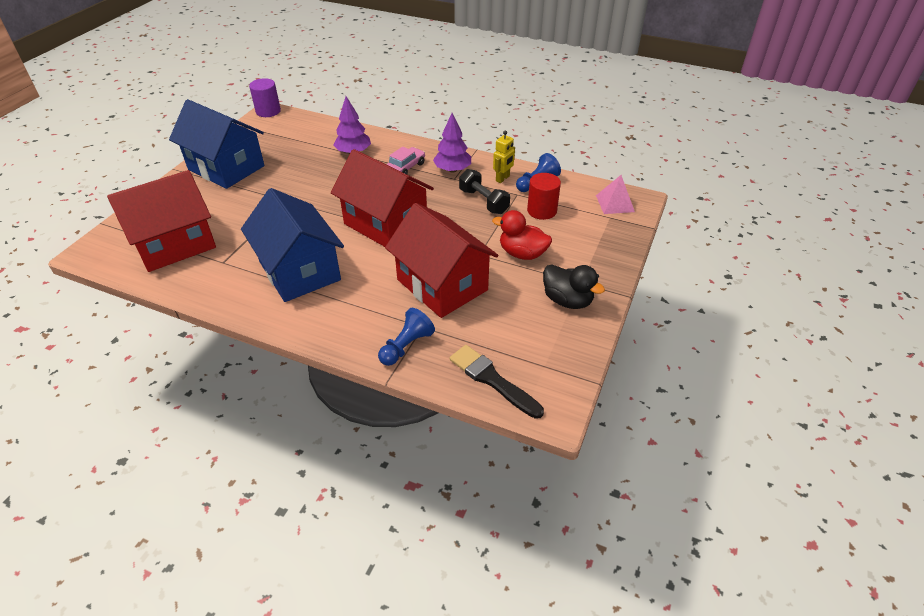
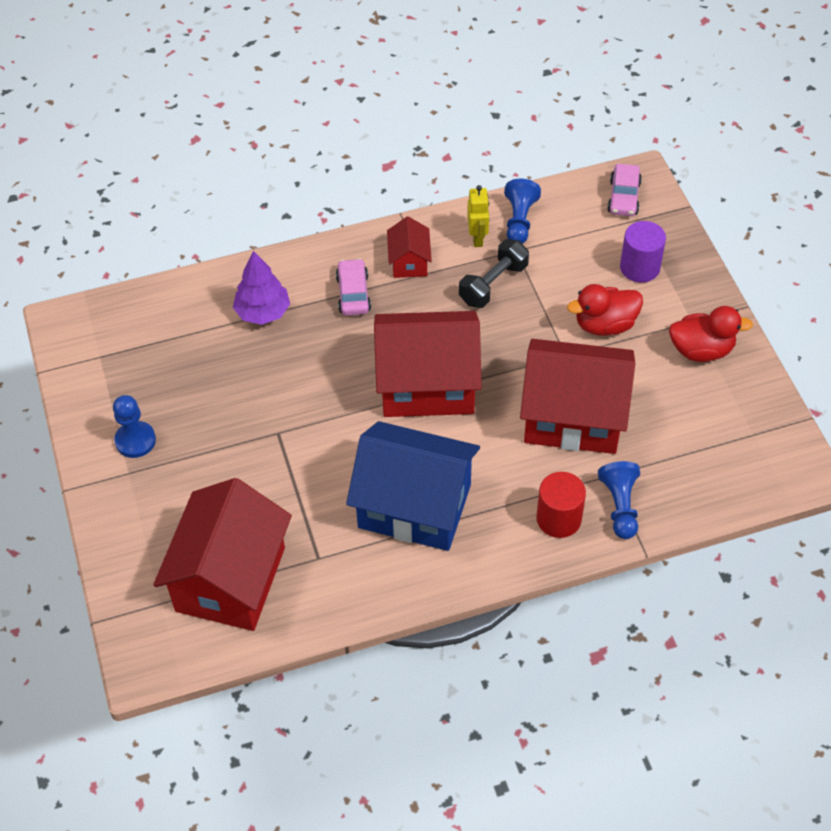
camera: 40 degrees left, 10 degrees up
blue house [169,99,265,189] -> blue pawn [113,395,156,458]
purple cylinder [249,78,281,117] -> purple cylinder moved to [620,221,666,283]
purple tree [433,113,471,173] -> red house [387,216,432,278]
black brush [450,345,544,419] -> none
black dumbbell [459,169,510,214] -> black dumbbell turned 60 degrees counterclockwise [459,239,529,308]
red cylinder [527,173,561,220] -> red cylinder moved to [536,472,586,538]
black duck [543,264,605,309] -> red duck [669,306,753,362]
pink pyramid [596,175,635,214] -> pink car [607,164,642,216]

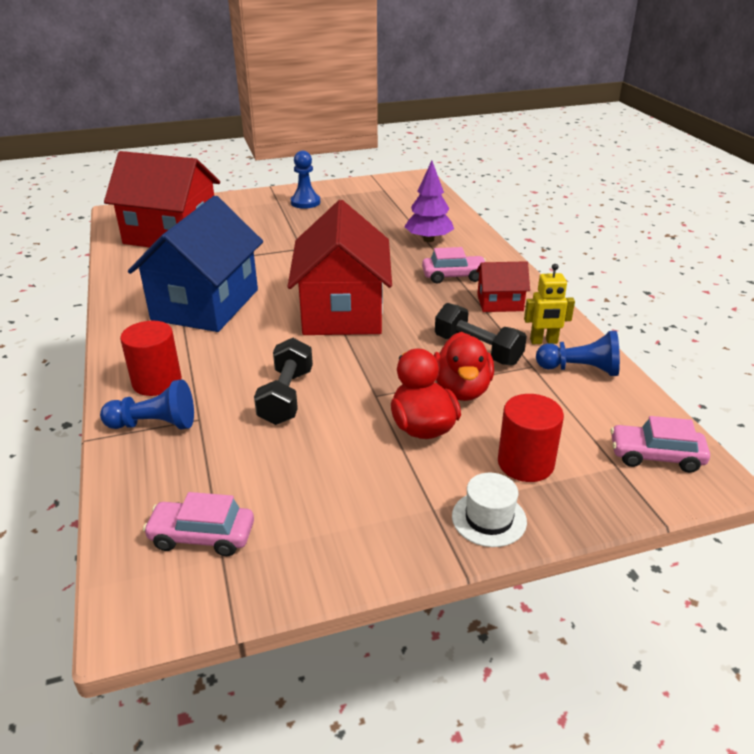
camera: 90 degrees right, 20 degrees down
red house [520,339,635,454] -> black dumbbell [254,338,313,425]
purple cylinder [620,221,666,283] -> red cylinder [498,394,564,482]
red duck [669,306,753,362] -> red duck moved to [433,332,494,401]
none -> pink car [143,492,254,556]
none -> white hat [452,473,527,547]

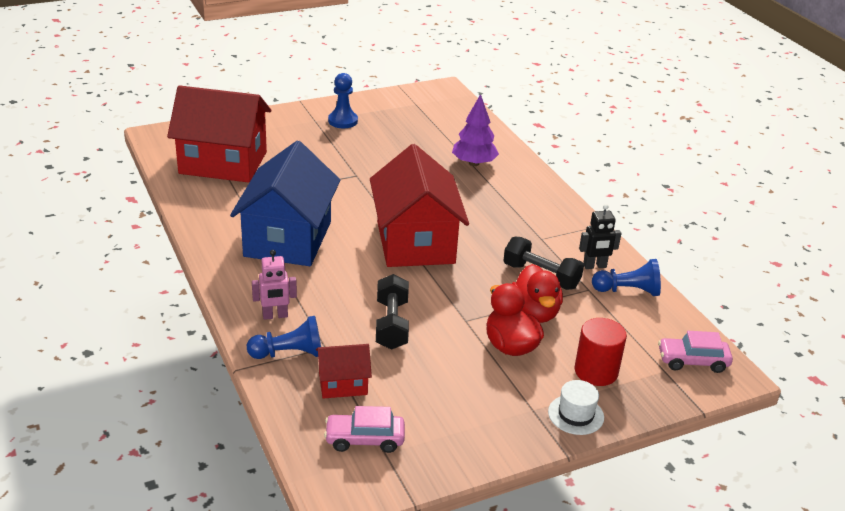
camera: 10 degrees left, 0 degrees up
red cylinder [120,321,182,396] -> pink robot [252,250,297,320]
pink car [422,247,486,284] -> none
red house [476,261,530,312] -> red house moved to [316,344,372,399]
yellow robot [524,264,575,344] -> black robot [579,204,621,269]

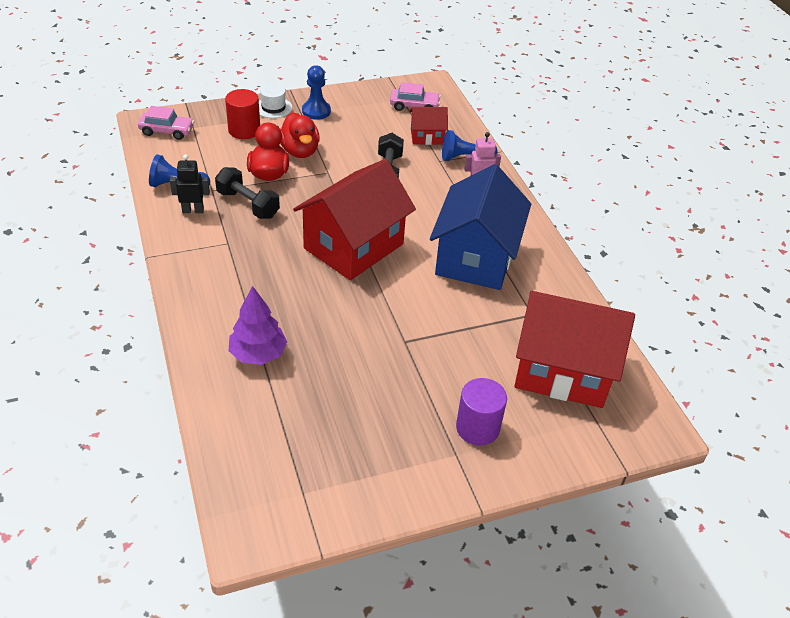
camera: 175 degrees left, 10 degrees up
blue pawn [328,73,358,128] -> blue pawn moved to [302,65,331,120]
red house [370,144,469,267] -> red house turned 45 degrees clockwise [293,159,416,280]
none -> purple cylinder [456,378,507,446]

